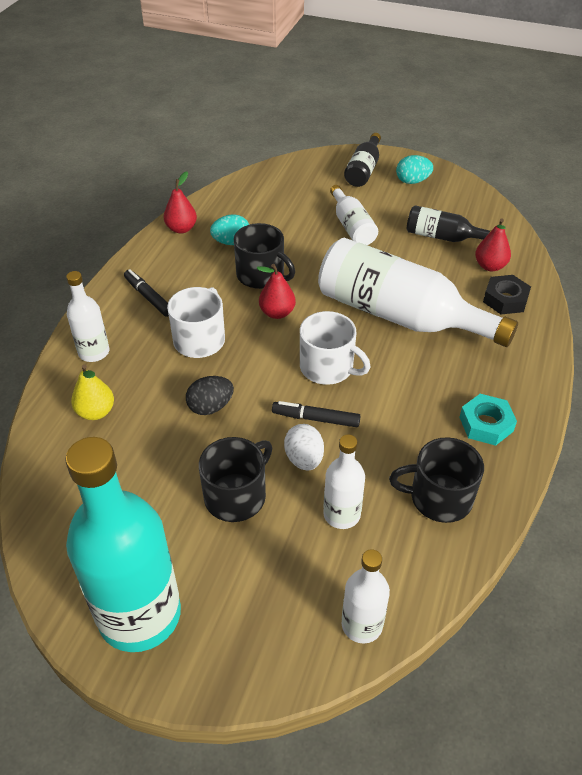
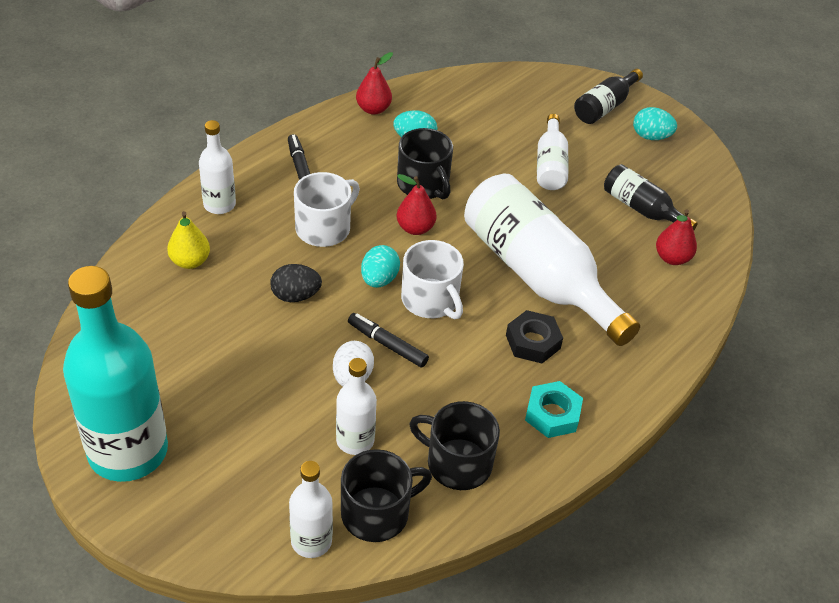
camera: 20 degrees right, 0 degrees up
black mug [199,437,272,522] -> black mug moved to [341,449,432,542]
black nut [483,275,531,315] -> black nut moved to [506,310,563,363]
none -> turquoise egg [361,245,400,288]

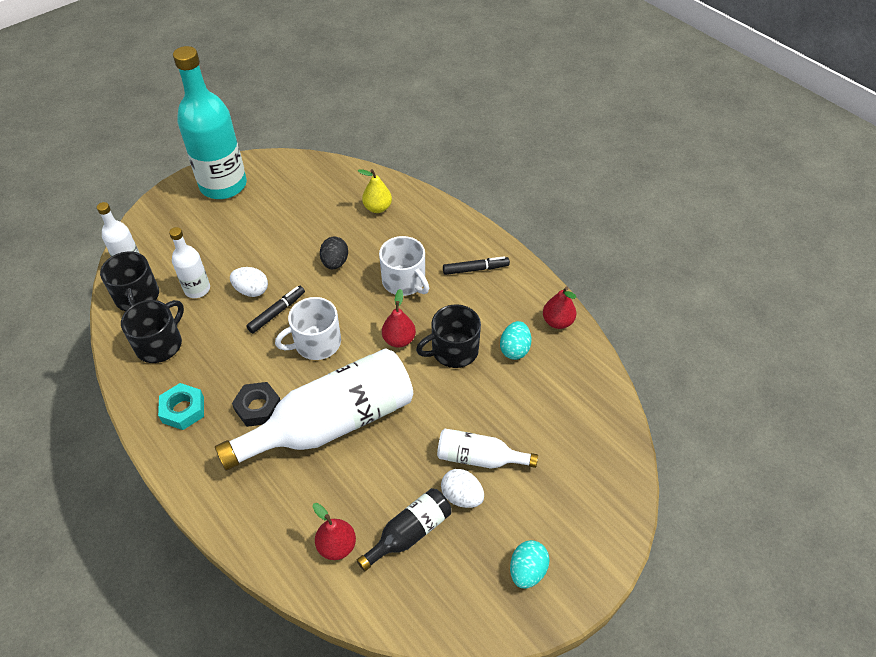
camera: 100 degrees right, 5 degrees up
white bottle [199,120,236,214] -> none
turquoise egg [361,245,400,288] -> none
black bottle [574,69,643,124] -> none
none -> white egg [441,469,484,508]

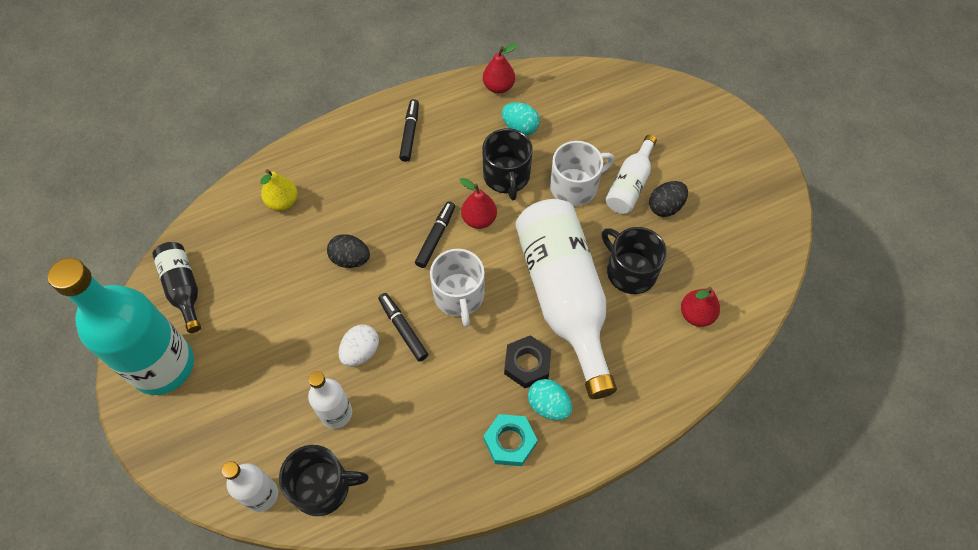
camera: 75 degrees left, 10 degrees up
black mug [121,300,184,363] -> black mug moved to [602,227,667,294]
black bottle [357,488,452,571] -> black bottle moved to [152,242,201,333]
white mug [379,236,429,296] -> white mug moved to [550,141,614,206]
white egg [441,469,484,508] -> black egg [649,181,688,217]
turquoise egg [510,540,550,589] -> turquoise egg moved to [528,379,572,421]
none -> black marker [415,201,455,268]

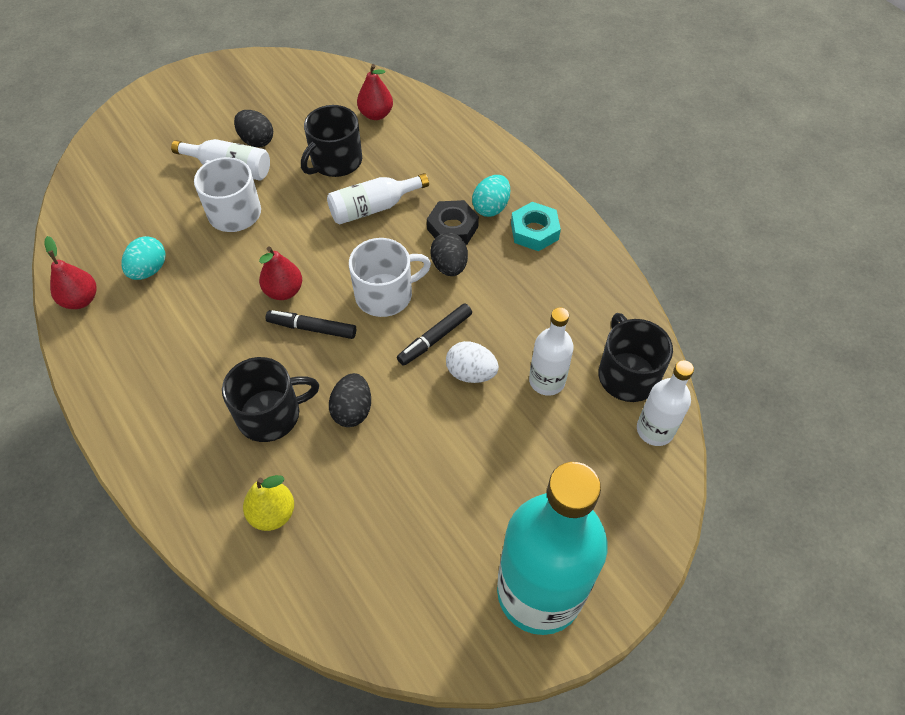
camera: 100 degrees left, 5 degrees down
black bottle [152,242,201,333] -> none
black marker [399,99,419,162] -> none
black mug [482,128,533,200] -> black mug moved to [222,357,319,442]
white bottle [515,199,617,399] -> white bottle [327,173,429,225], size x0.49
none -> black egg [430,232,468,276]

